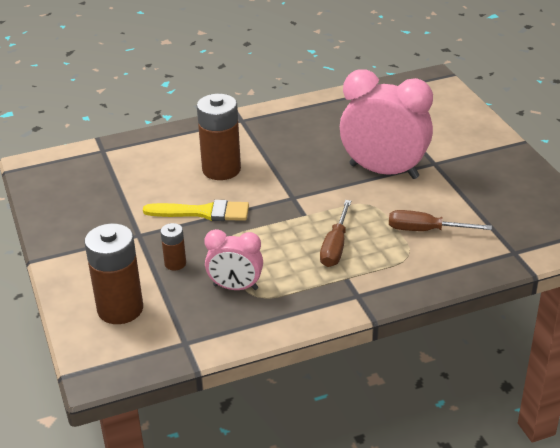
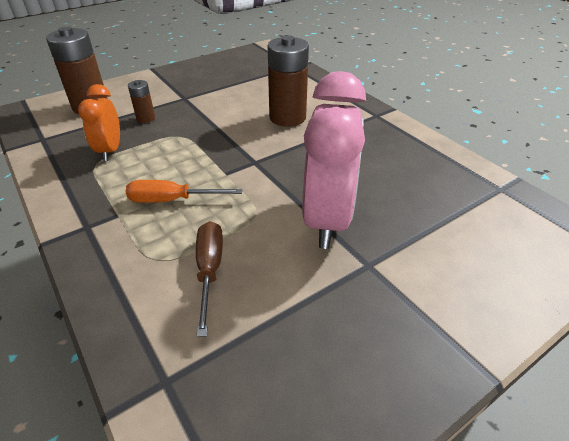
camera: 75 degrees right, 5 degrees up
yellow brush [143,200,249,221] -> none
pink clock [204,229,263,290] -> orange clock [78,84,120,161]
brown screwdriver [320,200,351,267] -> orange screwdriver [125,180,242,203]

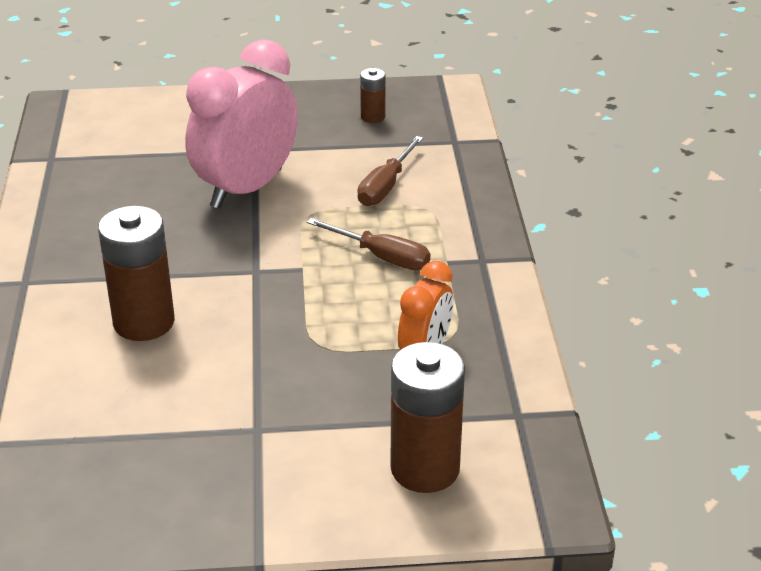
camera: 150 degrees left, 5 degrees down
orange screwdriver [125,180,242,203] -> brown screwdriver [307,218,430,270]
brown battery [128,80,155,123] -> brown battery moved to [360,68,386,123]

